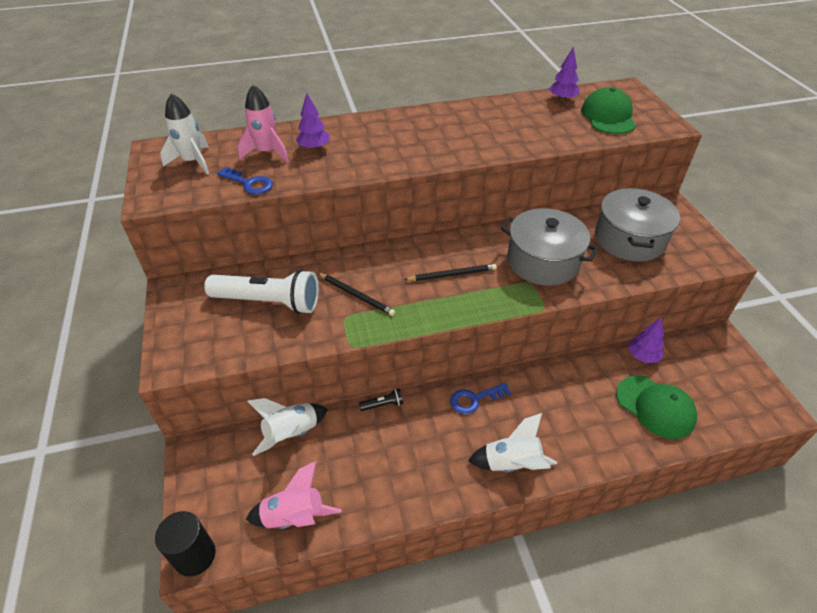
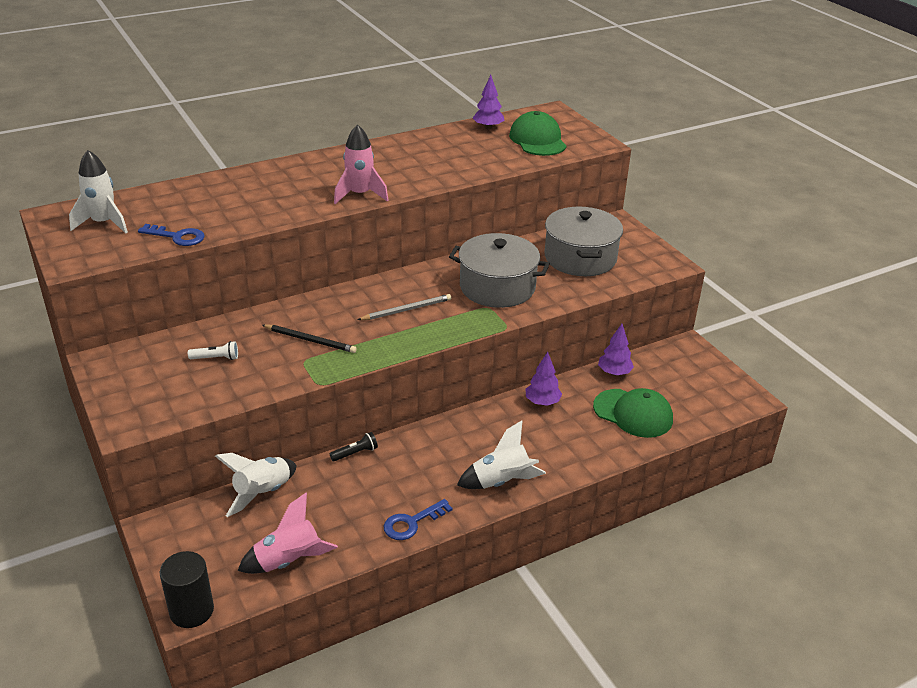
camera: 15 degrees left, 10 degrees down
white flashlight [204,269,319,314] -> white flashlight [188,341,238,360], size x0.40
pink rocket [237,85,289,162] -> pink rocket moved to [334,124,389,204]
purple tree [296,93,329,150] -> purple tree moved to [526,352,562,406]
black pencil [404,264,497,281] -> grey pencil [357,294,451,320]
blue key [450,383,511,414] -> blue key moved to [384,499,453,540]

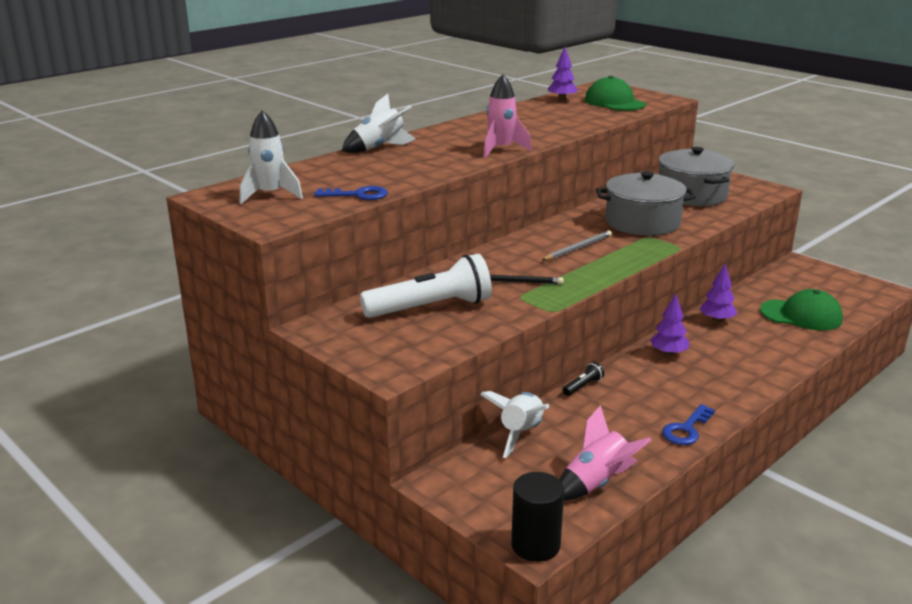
camera: 15 degrees left, 10 degrees down
white flashlight [188,341,238,360] -> white flashlight [360,254,492,318], size x2.48
white rocket [457,421,546,489] -> white rocket moved to [342,94,416,153]
purple tree [598,324,634,376] -> purple tree moved to [650,294,690,356]

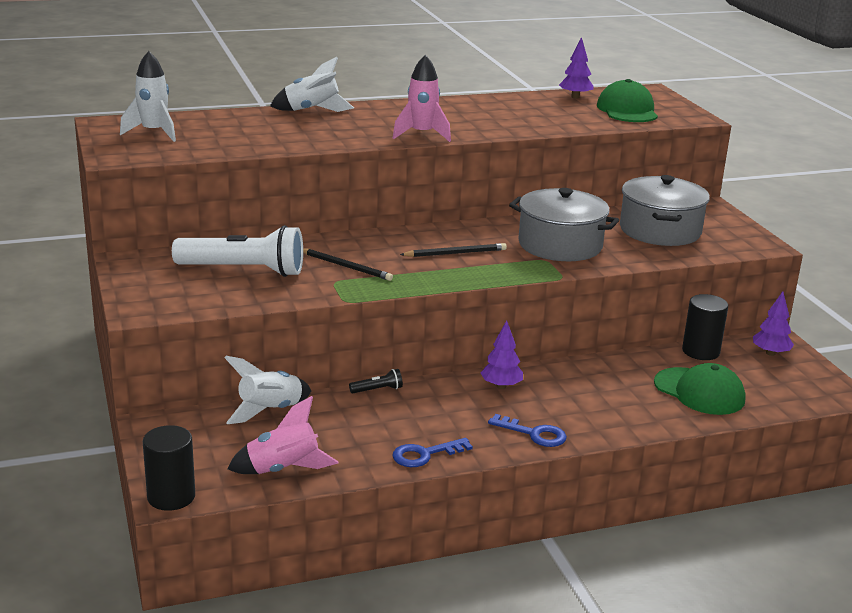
camera: 25 degrees right, 0 degrees up
blue key [314,186,388,200] -> blue key moved to [488,414,567,447]
grey pencil [542,230,612,260] -> black pencil [400,243,507,257]
purple tree [700,264,737,322] -> purple tree moved to [753,291,794,356]
none -> black cylinder [682,294,728,360]

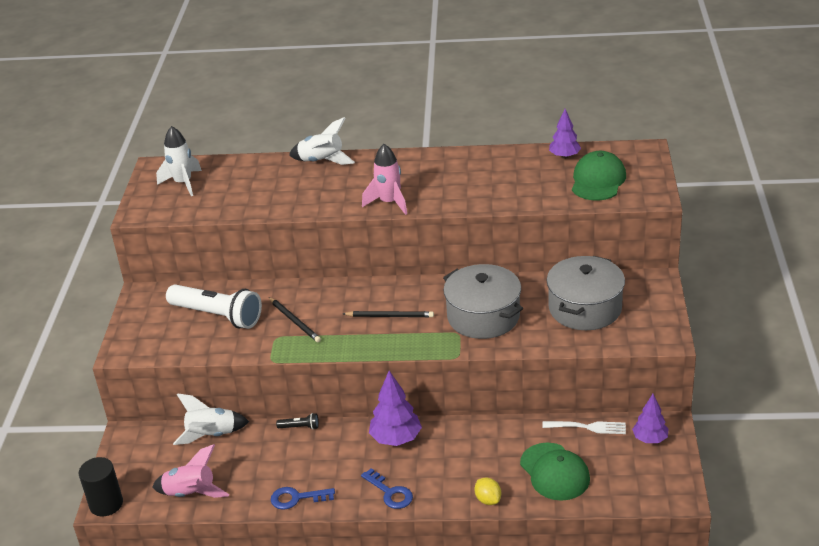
camera: 25 degrees right, 10 degrees up
purple tree [481,320,523,389] -> purple tree [369,371,422,446], size x1.50
black cylinder [682,294,728,360] -> white fork [542,421,626,434]
none -> yellow lemon [475,477,501,505]

